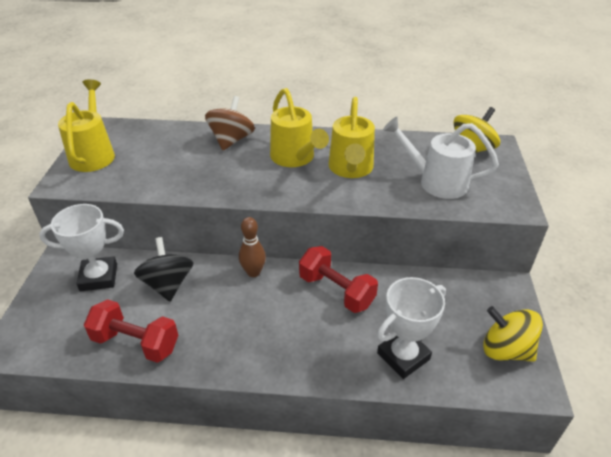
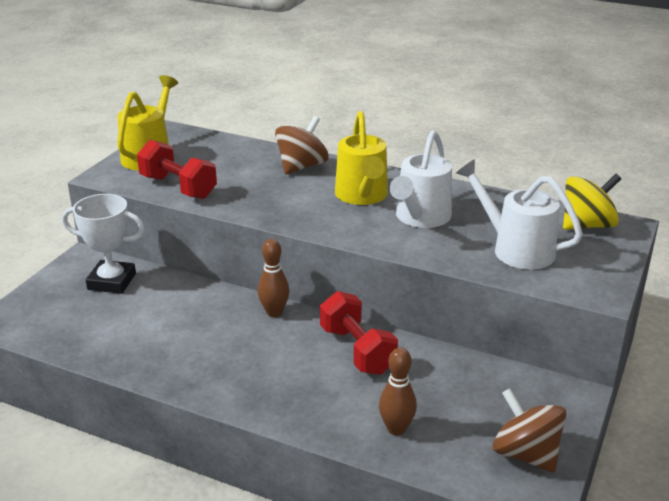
camera: 20 degrees right, 10 degrees down
red dumbbell [84,299,178,363] -> red dumbbell moved to [137,140,217,199]
black spinning top [134,237,194,301] -> none
yellow watering can [329,97,375,178] -> white watering can [389,130,452,228]
white trophy [377,277,446,379] -> brown bowling pin [379,347,417,436]
yellow spinning top [483,306,543,362] -> brown spinning top [492,388,566,473]

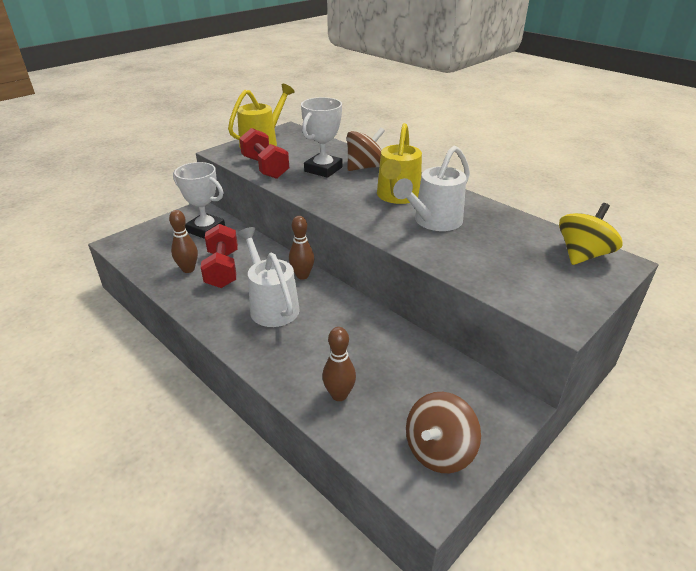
camera: 20 degrees right, 5 degrees up
red dumbbell [320,291,398,375] -> red dumbbell moved to [201,224,238,288]
white watering can [456,159,583,270] -> white watering can moved to [237,227,300,327]
brown spinning top [492,388,566,473] -> brown spinning top turned 120 degrees counterclockwise [406,392,481,473]
yellow spinning top [563,174,621,230] -> yellow spinning top turned 45 degrees counterclockwise [559,203,623,265]
none -> brown bowling pin [169,210,198,273]
none -> white trophy [301,97,342,178]

